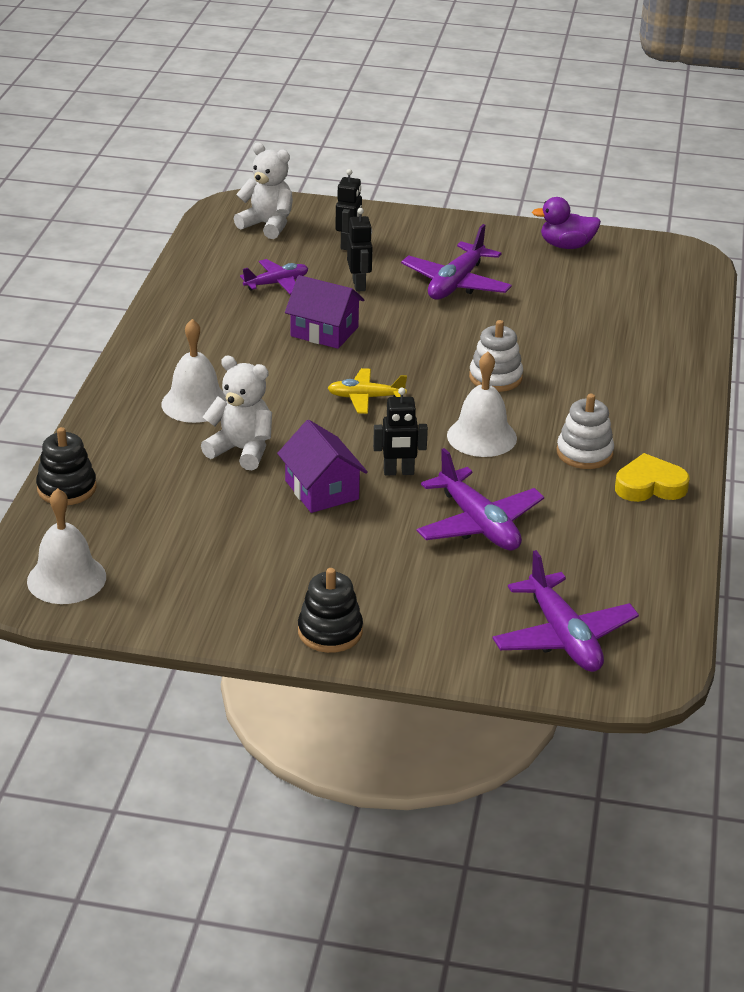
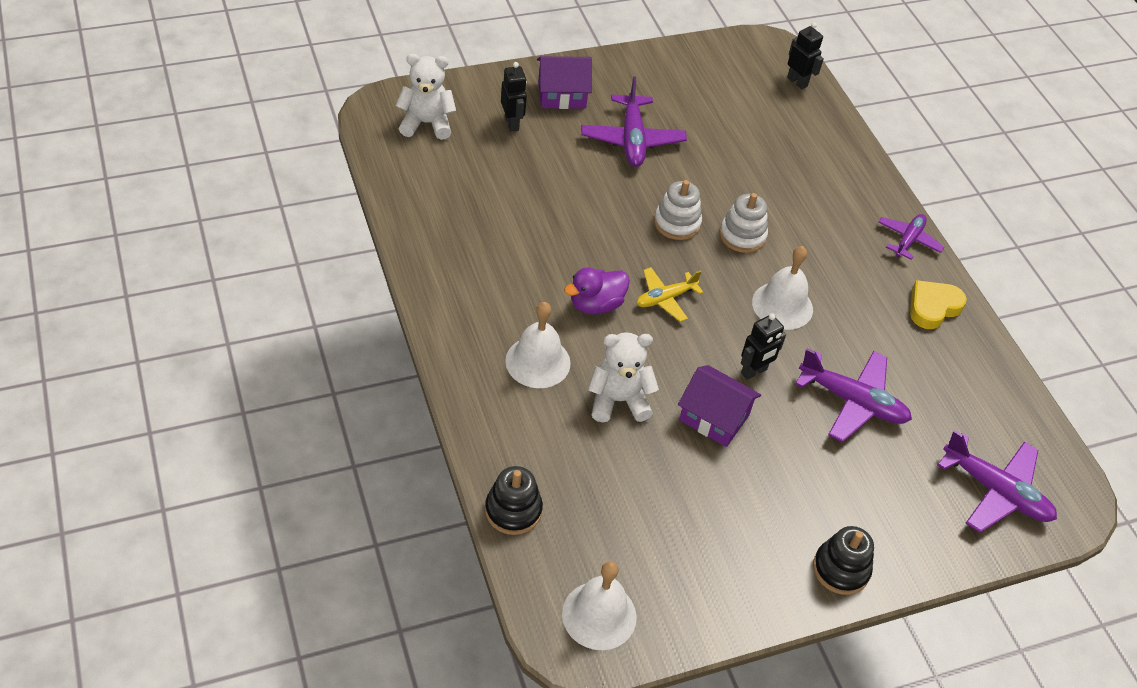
camera: 35 degrees left, 15 degrees up
purple plane [240,259,308,295] -> purple plane moved to [878,214,945,260]
purple house [285,275,364,349] -> purple house moved to [537,56,592,109]
black robot [347,208,372,292] -> black robot moved to [787,22,824,89]
purple duck [532,197,601,249] -> purple duck moved to [564,267,630,314]
white stacking toy [557,394,614,469] -> white stacking toy moved to [654,180,702,240]

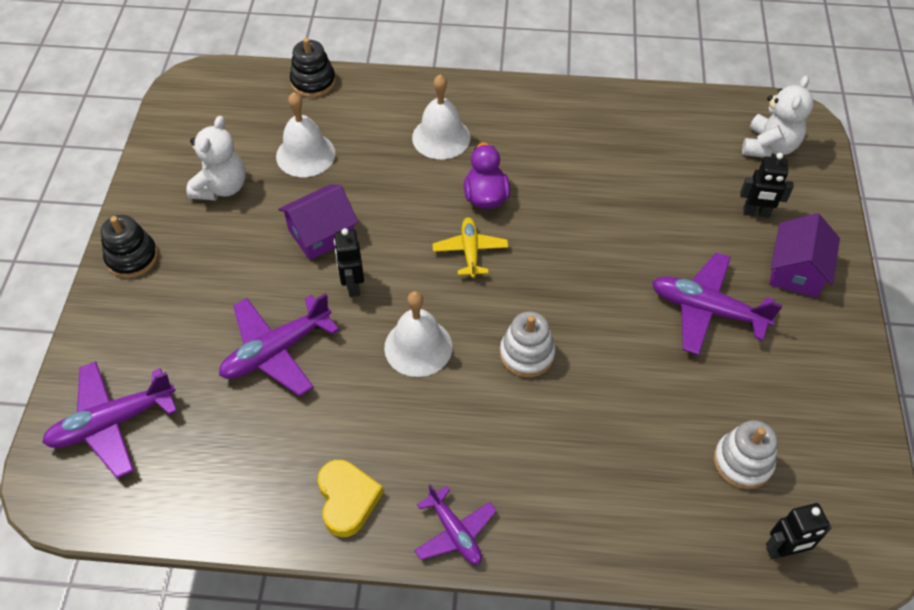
camera: 120 degrees right, 5 degrees up
white bell [562,561,637,650] -> white bell moved to [276,92,335,177]
white teddy bear [588,332,659,422] -> white teddy bear moved to [186,116,246,201]
white stacking toy [654,180,702,240] -> white stacking toy moved to [714,420,778,489]

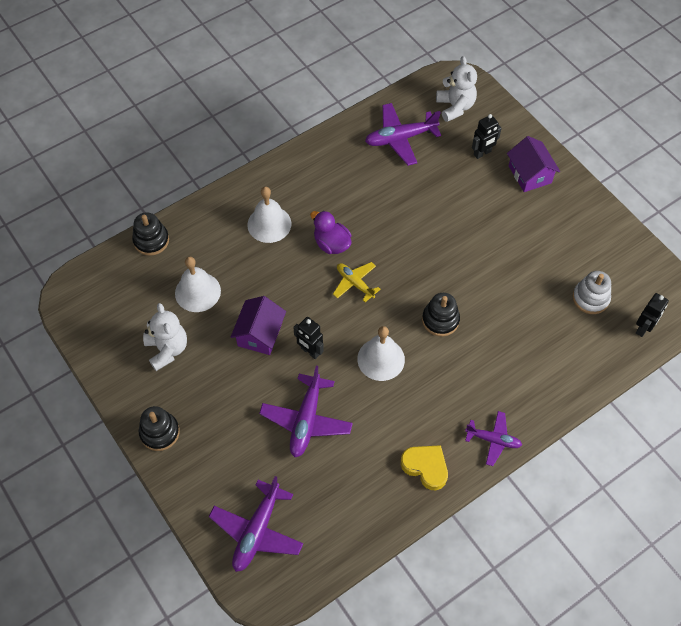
camera: 40 degrees left, 5 degrees up
white stacking toy [500,311,555,378] -> black stacking toy [422,293,460,336]
purple plane [652,253,782,355] -> purple plane moved to [365,103,441,166]

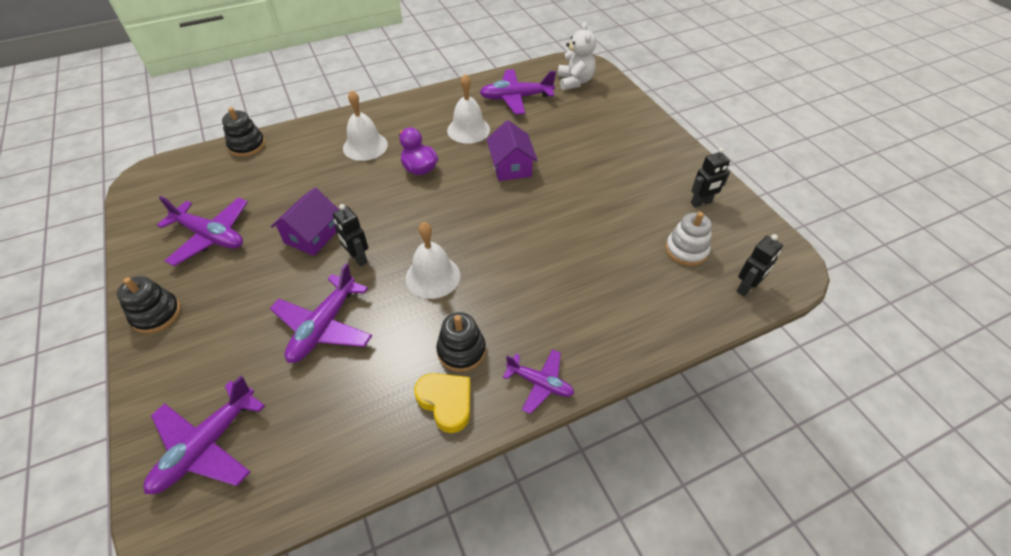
camera: 10 degrees right, 10 degrees down
white teddy bear [143,303,187,371] -> purple plane [157,196,248,266]
white bell [175,256,221,312] -> white bell moved to [447,74,490,144]
yellow plane [333,262,381,302] -> none
black stacking toy [422,293,460,336] -> black stacking toy moved to [436,312,486,372]
black robot [472,114,502,159] -> black robot moved to [691,148,730,208]
purple house [507,136,560,192] -> purple house moved to [487,120,538,181]

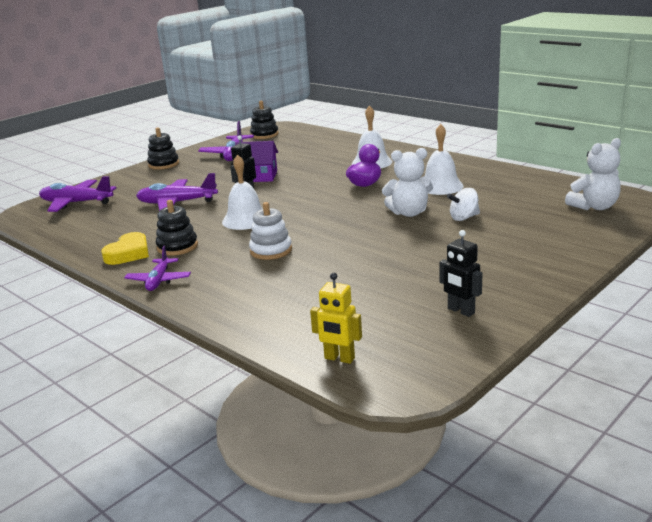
camera: 70 degrees right, 25 degrees down
black stacking toy [222,107,265,157] -> black stacking toy moved to [250,101,279,139]
purple plane [480,69,556,115] -> none
purple house [487,120,538,181] -> white teddy bear [382,148,433,217]
white stacking toy [666,212,712,266] -> white stacking toy moved to [249,202,292,260]
black robot [736,234,783,296] -> yellow robot [310,273,362,364]
none -> white spinning top [447,188,480,221]

